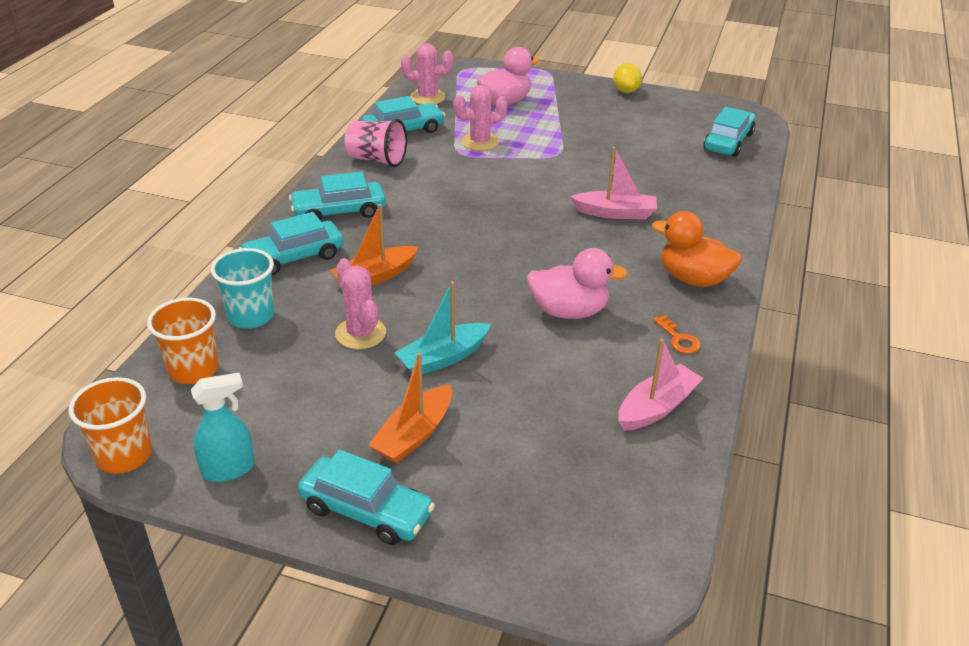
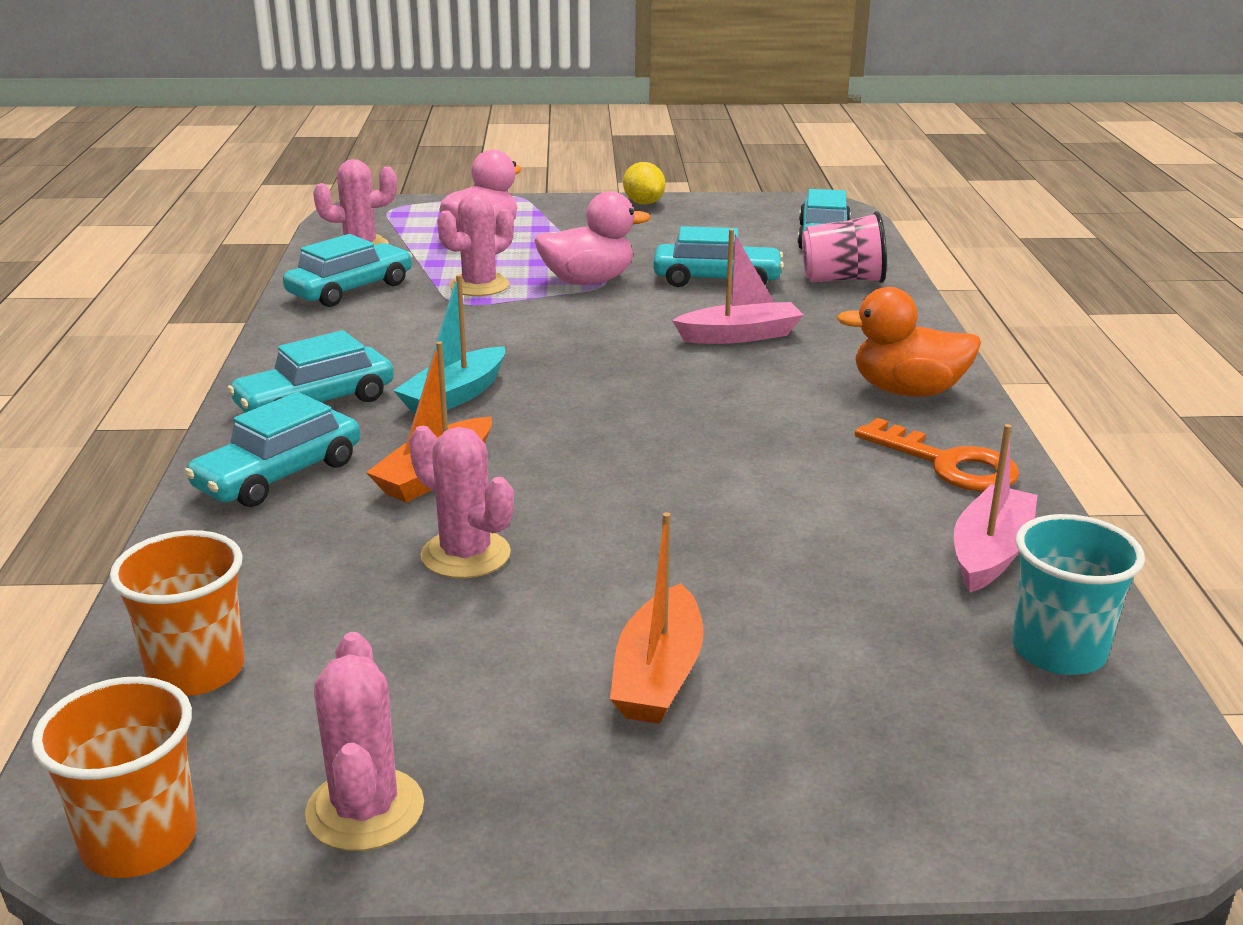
camera: 20 degrees left, 10 degrees down
turquoise spray bottle [191,373,255,482] -> pink cactus [305,632,424,851]
turquoise cup [211,248,274,329] -> turquoise cup moved to [1012,514,1145,675]
turquoise car [298,449,435,545] -> turquoise car moved to [653,226,784,287]
pink cup [344,119,407,167] -> pink cup moved to [802,211,887,283]
turquoise boat [395,281,491,374] -> turquoise boat moved to [393,274,505,413]
pink duck [527,248,628,319] -> pink duck moved to [534,191,650,285]
orange key [653,315,701,354] -> orange key [855,418,1019,491], size x1.81

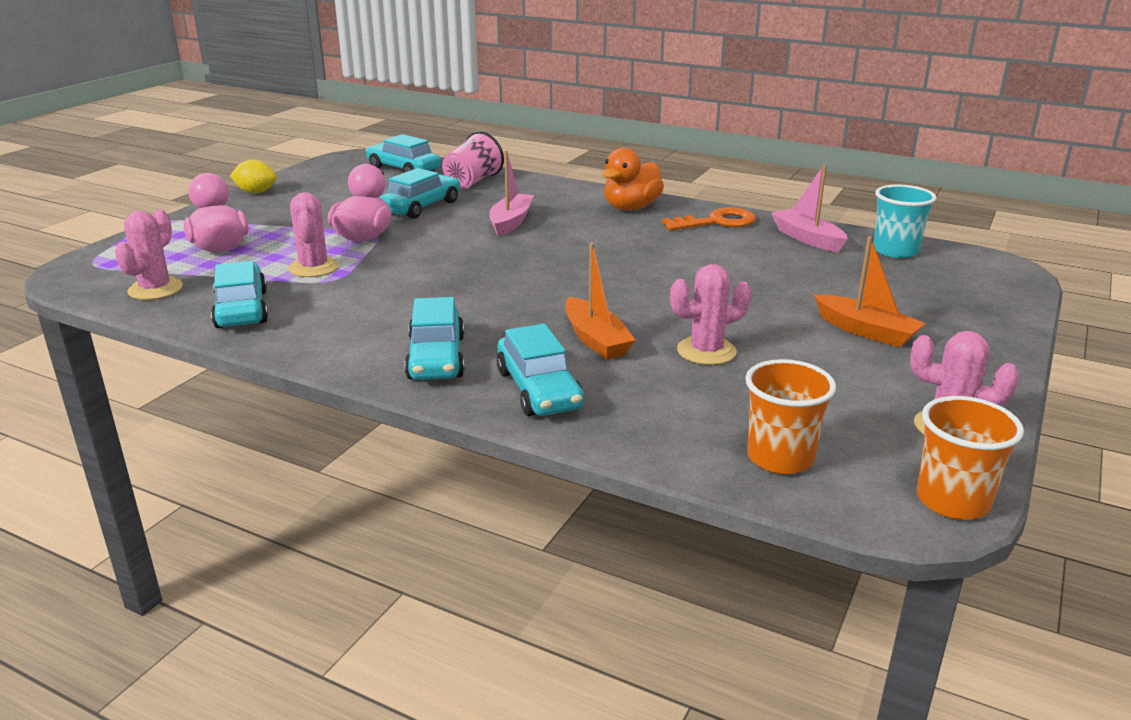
camera: 60 degrees left, 0 degrees up
turquoise boat [393,274,505,413] -> none

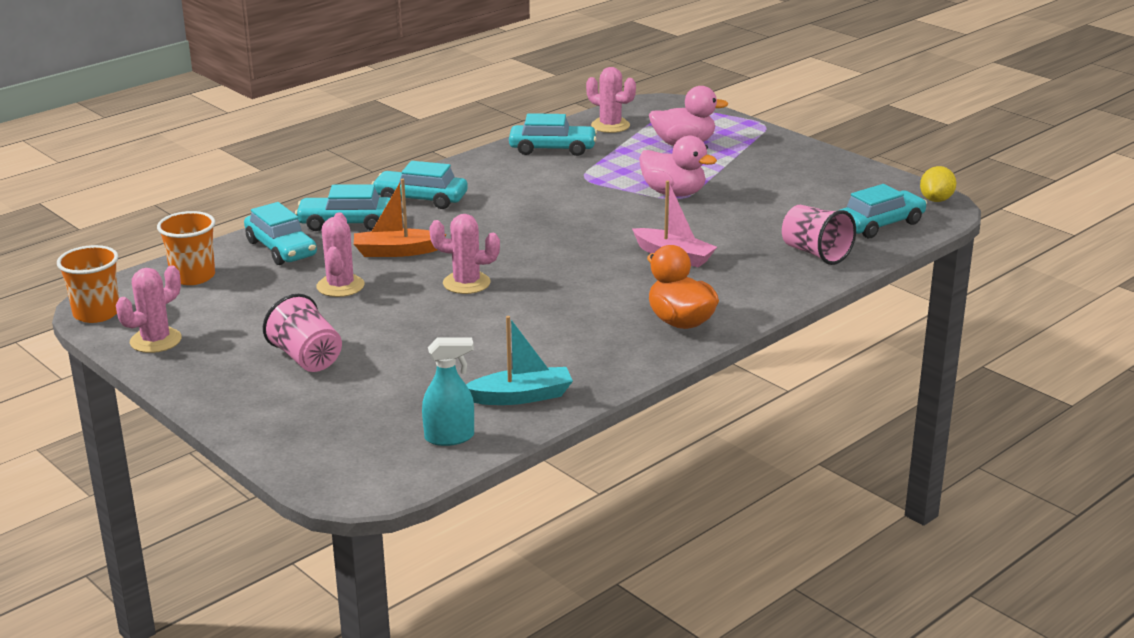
camera: 110 degrees right, 0 degrees up
yellow lemon [230,160,277,194] -> yellow lemon moved to [920,166,956,202]
pink cactus [288,192,339,277] -> pink cactus moved to [429,214,500,294]
turquoise car [379,168,460,219] -> turquoise car moved to [244,202,317,265]
orange key [662,207,756,230] -> none
pink boat [771,164,848,252] -> turquoise boat [466,316,573,405]
orange boat [814,236,926,347] -> pink cup [263,294,342,372]
turquoise cup [874,184,936,258] -> turquoise spray bottle [422,337,474,446]

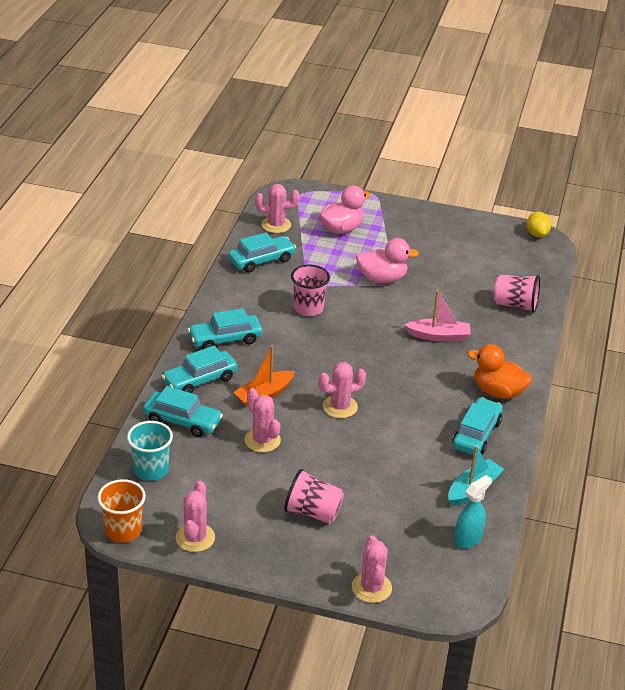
camera: 35 degrees left, 10 degrees up
orange cup [157,211,215,285] -> turquoise cup [127,421,173,481]
turquoise car [840,184,927,238] -> turquoise car moved to [452,397,503,455]
none -> pink cup [291,265,330,316]
none -> pink cactus [352,535,392,603]

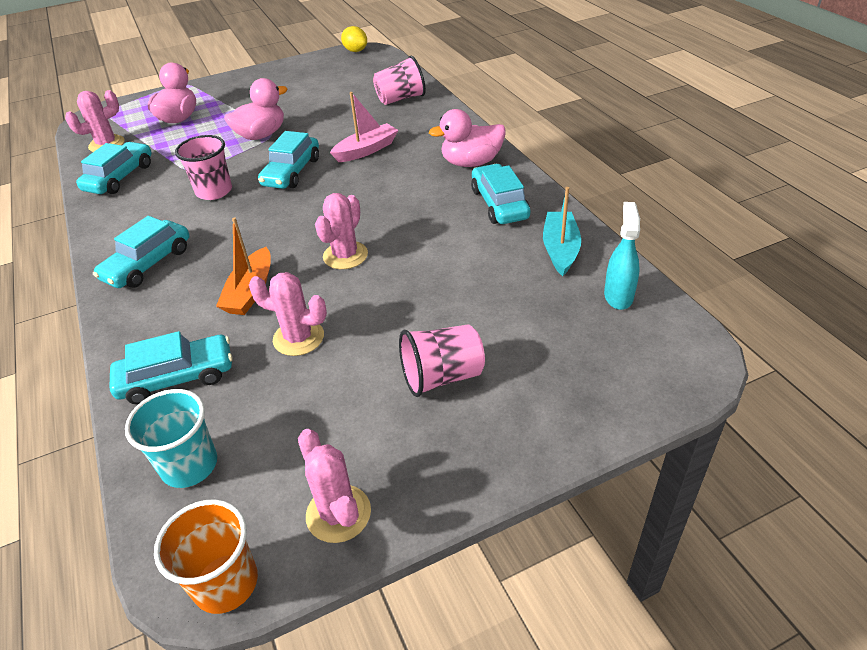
camera: 35 degrees left, 5 degrees up
turquoise car [162,346,238,393] -> turquoise car moved to [258,131,319,189]
pink cactus [352,535,392,603] -> none
orange duck [467,344,532,399] -> pink duck [429,109,506,167]

